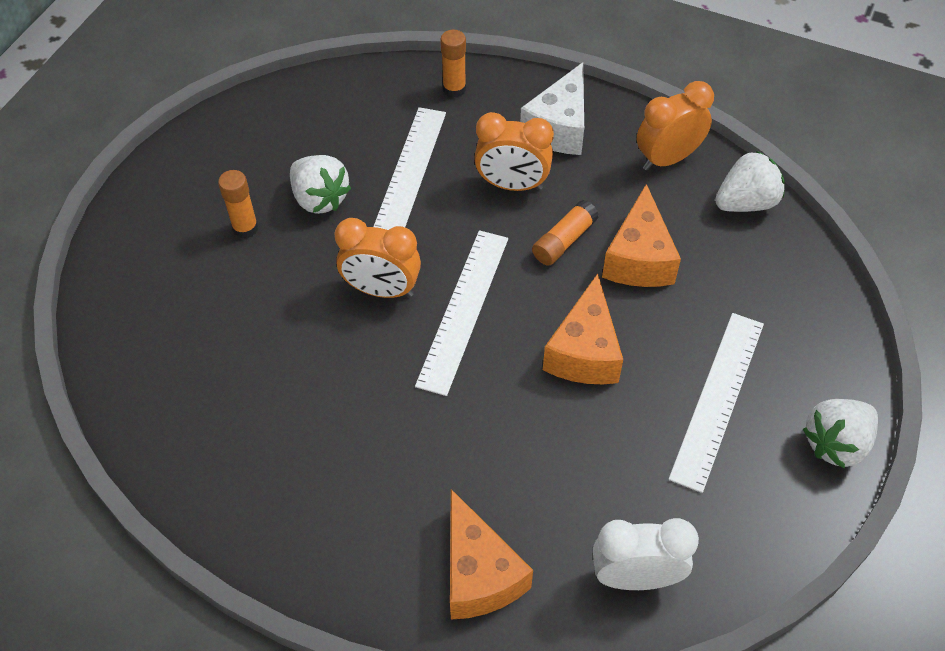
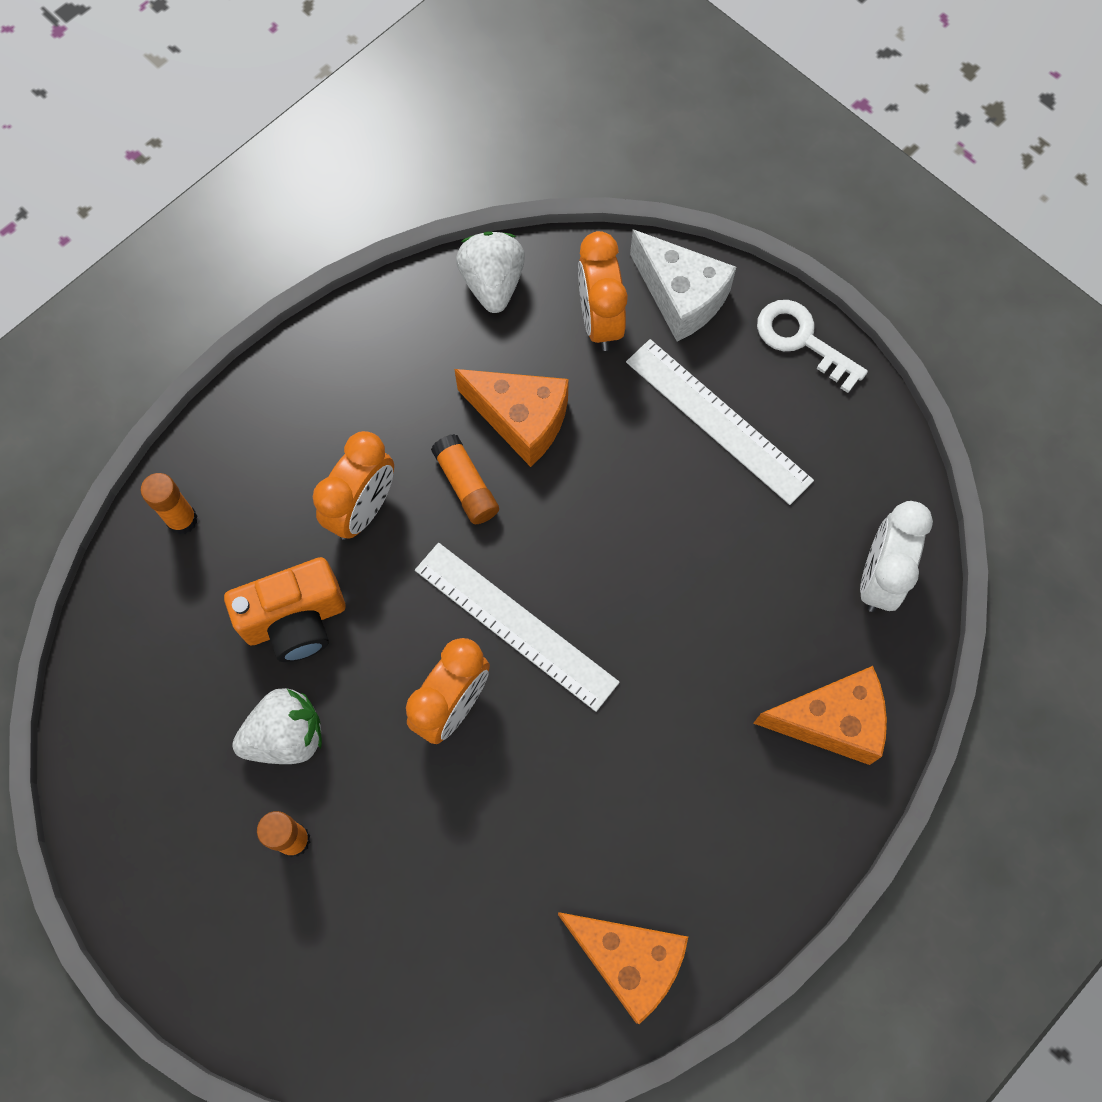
camera: 70 degrees left, 15 degrees up
white ruler [373,107,446,230] -> orange camera [224,557,346,662]
white cheese [520,62,584,155] -> white cheese moved to [630,229,736,341]
orange cheese [543,274,623,384] -> orange cheese moved to [558,912,688,1024]
orange clock [637,81,714,170] -> orange clock moved to [578,231,628,351]
white strawberry [803,399,878,469] -> white key [757,300,868,393]

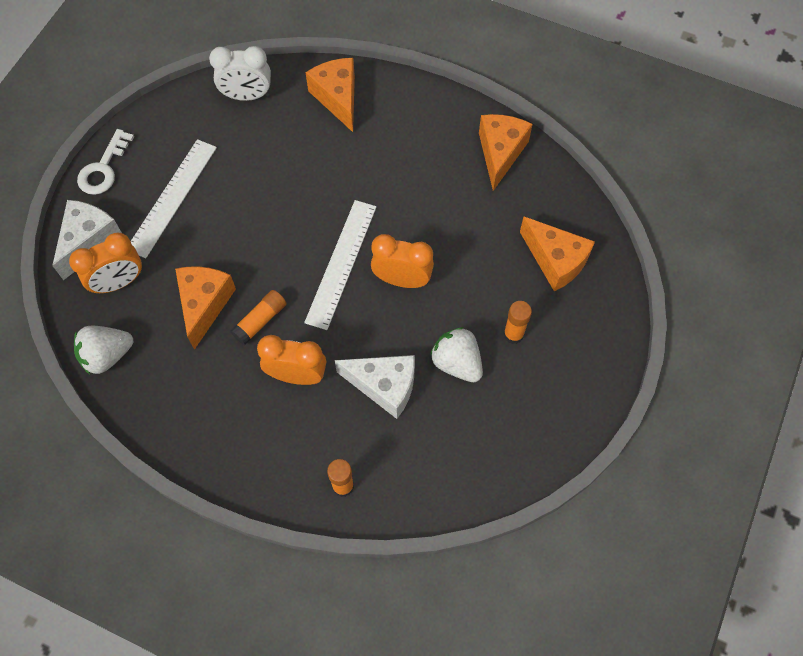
camera: 110 degrees left, 5 degrees down
orange camera [224,557,346,662] -> white cheese [335,355,415,419]
none -> orange cheese [520,216,595,291]

